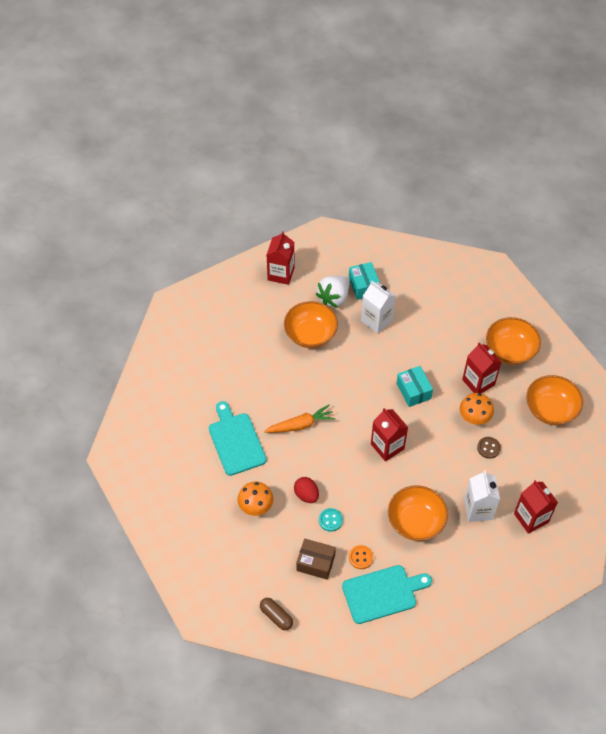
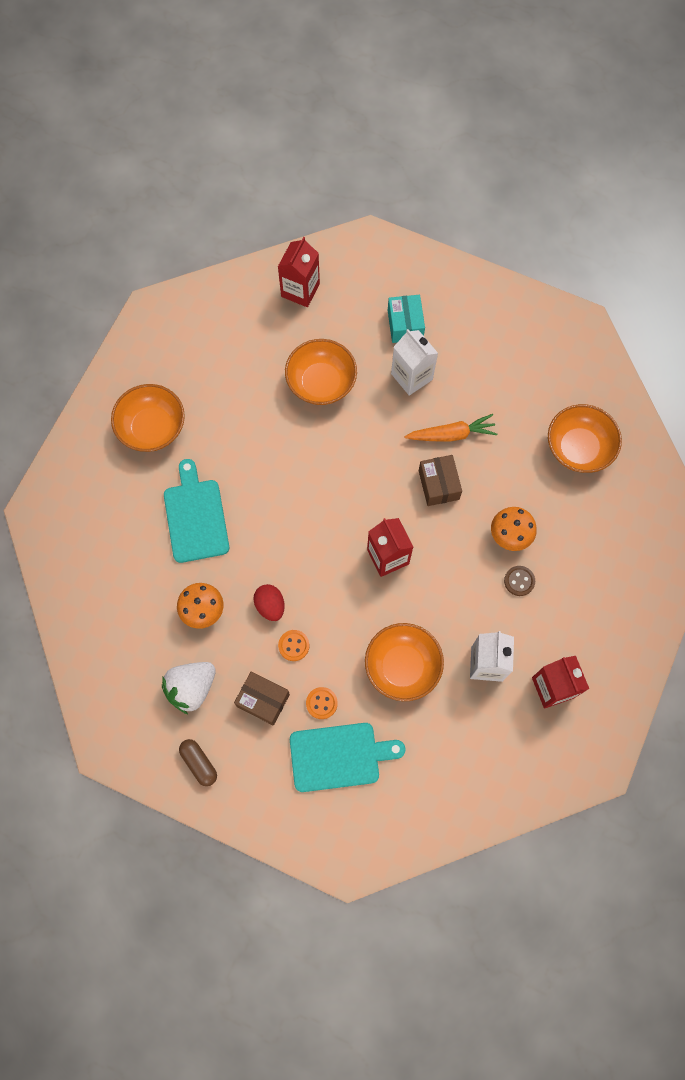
camera: 10 degrees right, 15 degrees up
orange carrot [264,404,336,433] -> orange carrot moved to [404,414,498,442]
white strawberry [316,276,349,308] -> white strawberry moved to [162,662,216,714]
turquoise button [319,508,343,532] -> orange button [278,630,309,661]
turquoise box [397,366,433,407] -> brown box [419,455,462,506]
red carton [462,342,502,393] -> none
orange bowl [526,375,583,425] -> orange bowl moved to [111,384,185,452]

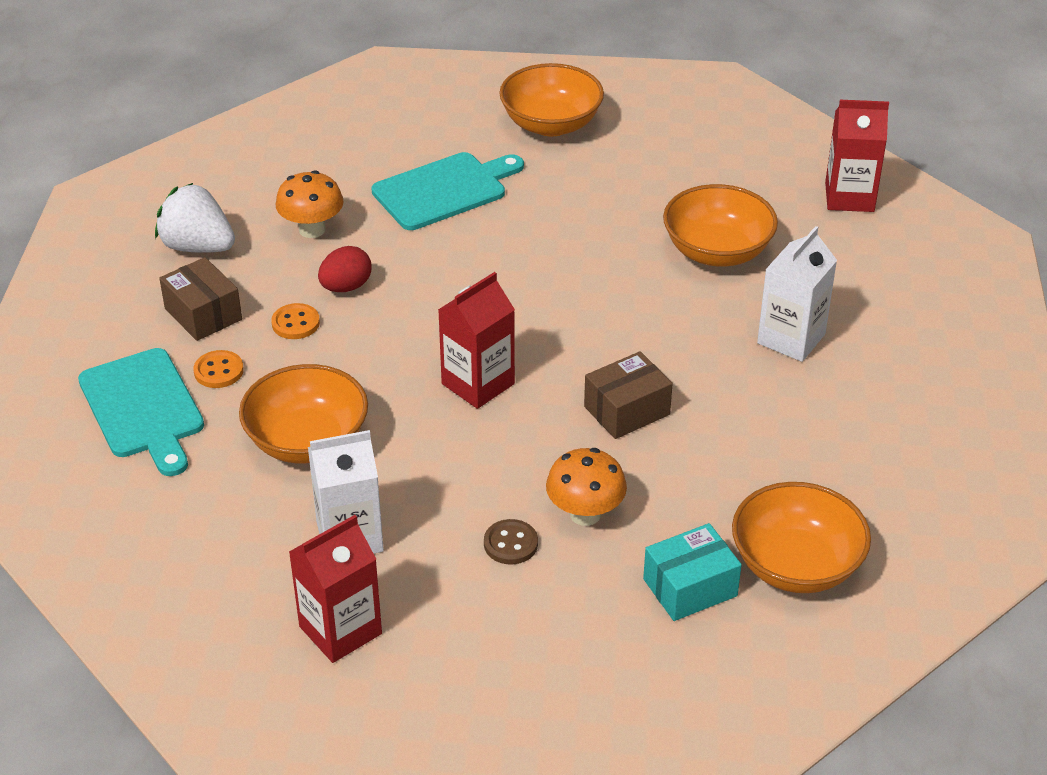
camera: 70 degrees right, 30 degrees down
brown capsule [179,739,217,786] -> none
brown box [234,671,290,726] -> brown box turned 45 degrees counterclockwise [159,257,242,341]
turquoise box [388,295,425,343] -> turquoise box moved to [643,523,742,621]
orange carrot [404,414,498,442] -> none

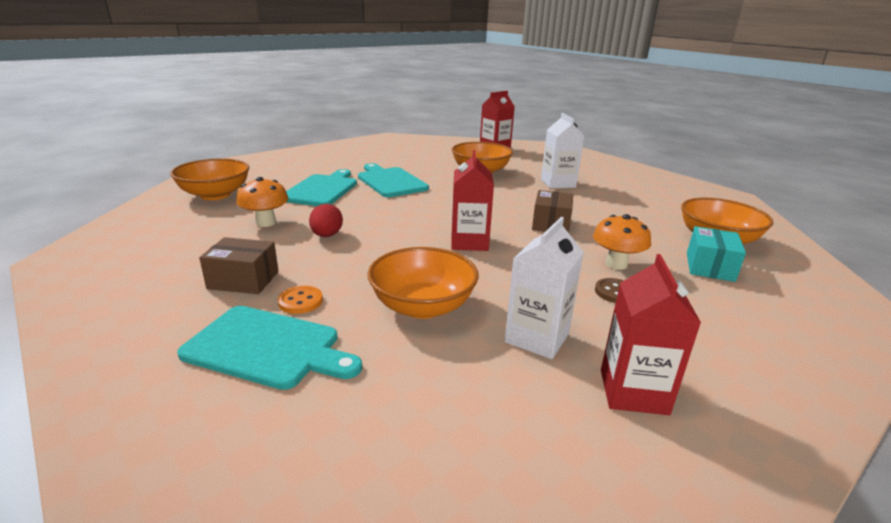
camera: 45 degrees left, 15 degrees down
white strawberry [155,183,235,253] -> none
orange button [271,303,320,339] -> none
orange bowl [499,63,604,136] -> orange bowl moved to [170,158,249,200]
none -> turquoise cutting board [358,163,429,197]

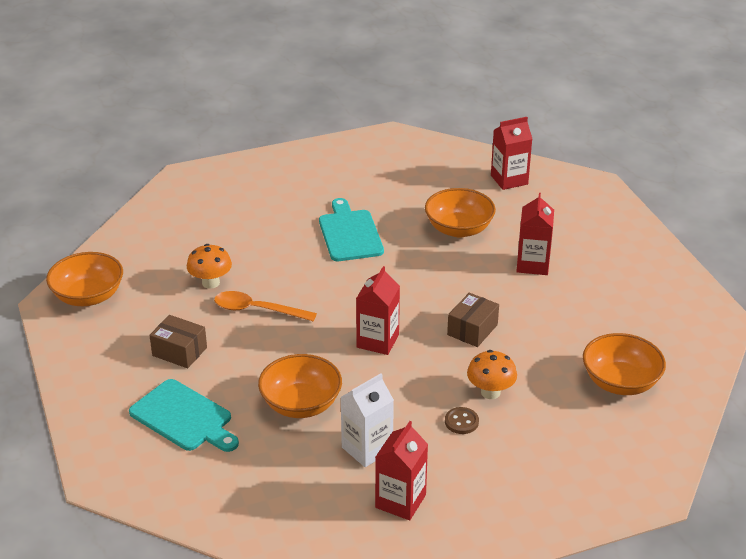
camera: 20 degrees right, 10 degrees up
orange bowl [170,158,249,200] -> orange bowl moved to [46,252,123,306]
orange button [278,286,323,314] -> none
turquoise cutting board [286,169,357,206] -> none
red egg [309,204,343,237] -> orange spoon [214,291,317,322]
white carton [541,113,584,189] -> red carton [516,193,554,275]
turquoise box [687,226,746,282] -> none

